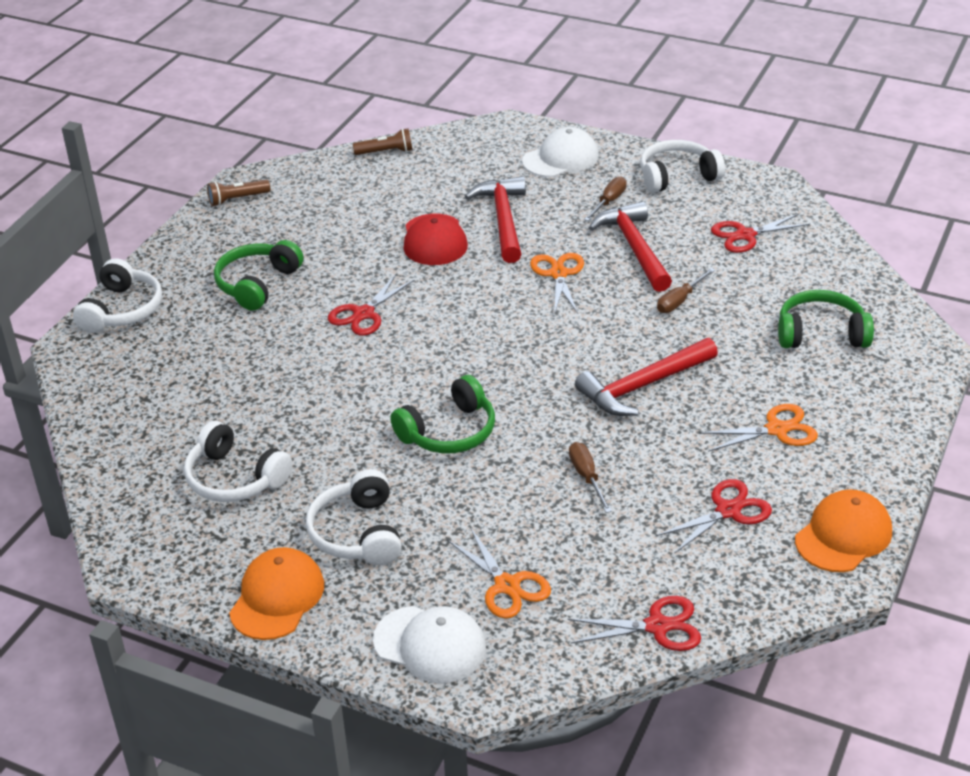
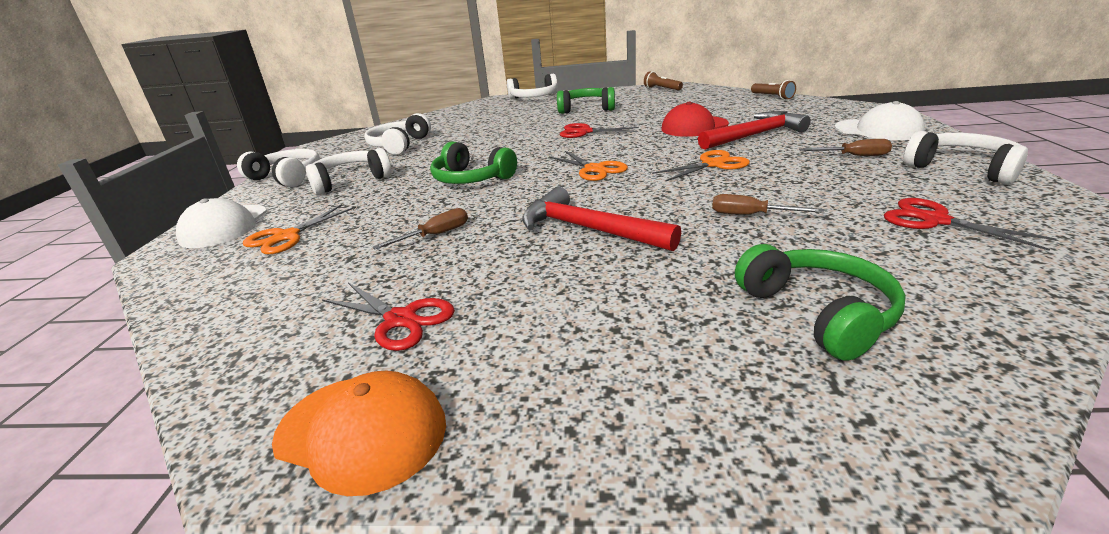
camera: 70 degrees right, 10 degrees down
orange cap [229,547,324,640] -> white headphones [237,149,320,187]
red scissors [567,596,701,651] -> none
red hammer [589,201,672,292] -> none
orange scissors [699,404,818,452] -> orange scissors moved to [549,151,628,181]

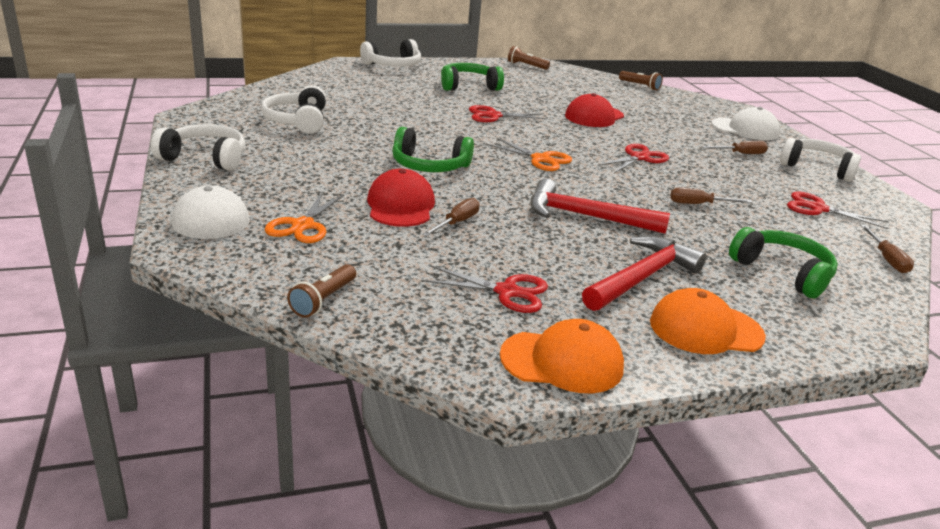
camera: 25 degrees left, 0 degrees up
white headphones [306,148,392,195] -> none
orange scissors [652,150,750,182] -> red scissors [598,144,669,173]
red hammer [698,111,811,150] -> red hammer moved to [582,236,706,311]
none -> brown flashlight [287,264,356,318]
none -> red cap [367,169,435,227]
none -> orange cap [650,288,766,354]
none -> brown screwdriver [860,225,914,273]

